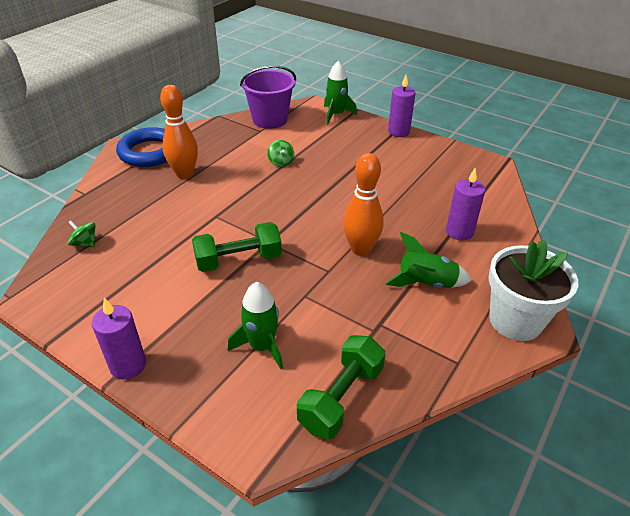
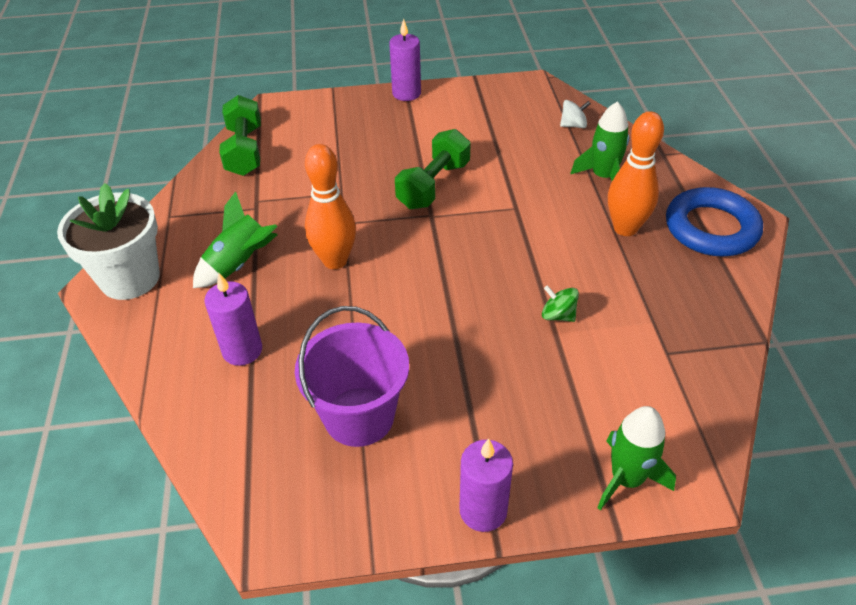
camera: 140 degrees right, 5 degrees up
green spinning top [68,220,95,247] -> white spinning top [560,100,591,128]
green rocket [228,282,283,369] -> green rocket moved to [570,101,629,181]
purple bucket [240,66,296,129] -> purple bucket moved to [295,306,409,447]

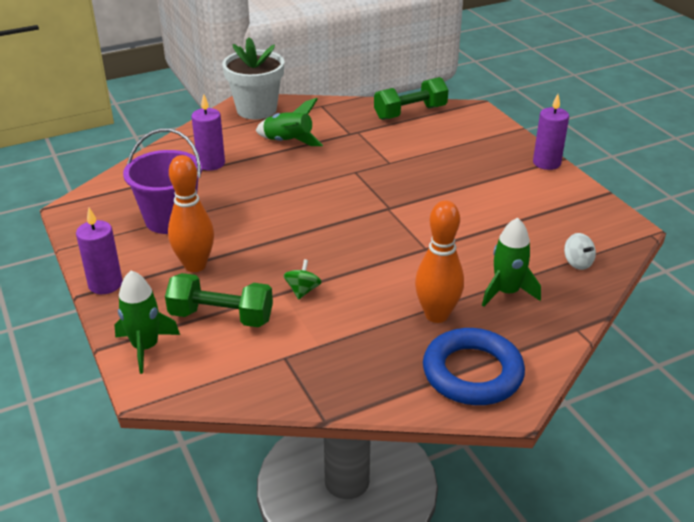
camera: 70 degrees right, 10 degrees down
orange bowling pin [305,144,356,269] -> orange bowling pin moved to [168,155,214,272]
green dumbbell [395,129,471,209] -> green dumbbell moved to [165,273,273,327]

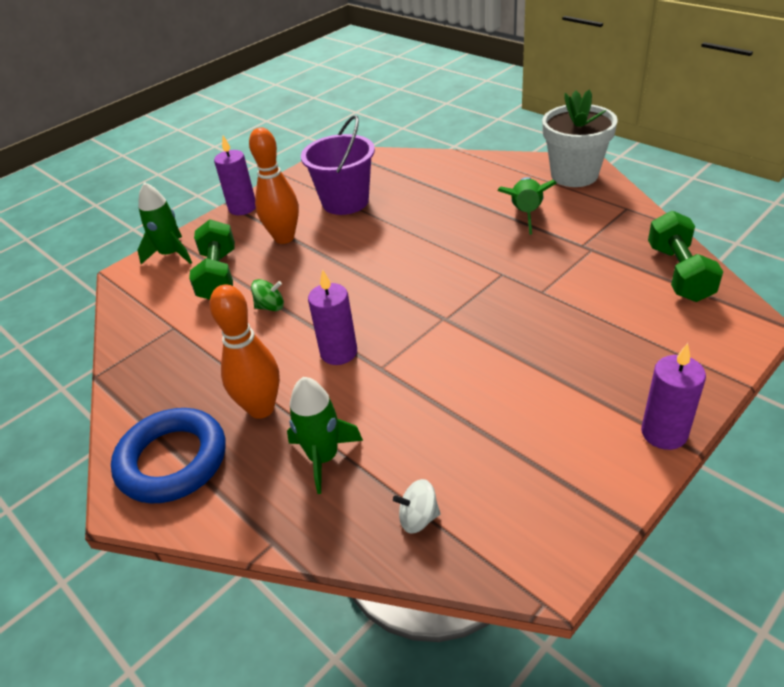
camera: 75 degrees right, 5 degrees up
purple candle [191,94,225,171] -> purple candle moved to [308,269,357,365]
green dumbbell [374,77,448,120] -> green dumbbell turned 45 degrees clockwise [648,211,723,302]
white spinning top [564,233,596,270] -> white spinning top turned 45 degrees clockwise [393,479,441,533]

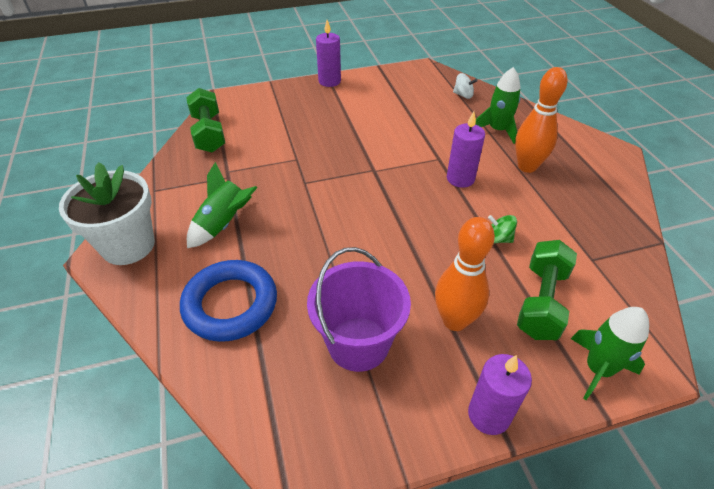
camera: 155 degrees left, 5 degrees up
blue ring [111,408,225,503] -> blue ring moved to [180,260,277,342]
green dumbbell [648,211,723,302] -> green dumbbell turned 45 degrees counterclockwise [186,88,225,153]

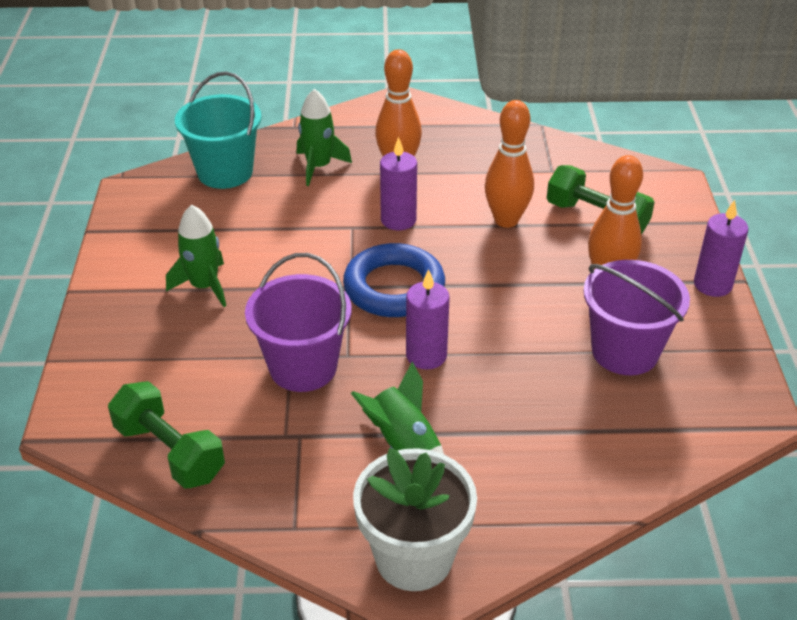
camera: 75 degrees left, 5 degrees down
blue ring [180,260,277,342] -> blue ring moved to [343,243,445,317]
green dumbbell [186,88,225,153] -> green dumbbell turned 45 degrees clockwise [108,381,225,489]
purple candle [316,20,341,87] -> purple candle moved to [406,269,450,369]
white spinning top [453,73,478,99] -> turquoise bucket [175,72,262,189]
green spinning top [488,215,517,243] -> orange bowling pin [485,100,534,228]
green rocket [571,307,649,400] -> green rocket moved to [166,205,226,307]
none -> purple bucket [245,253,352,392]

